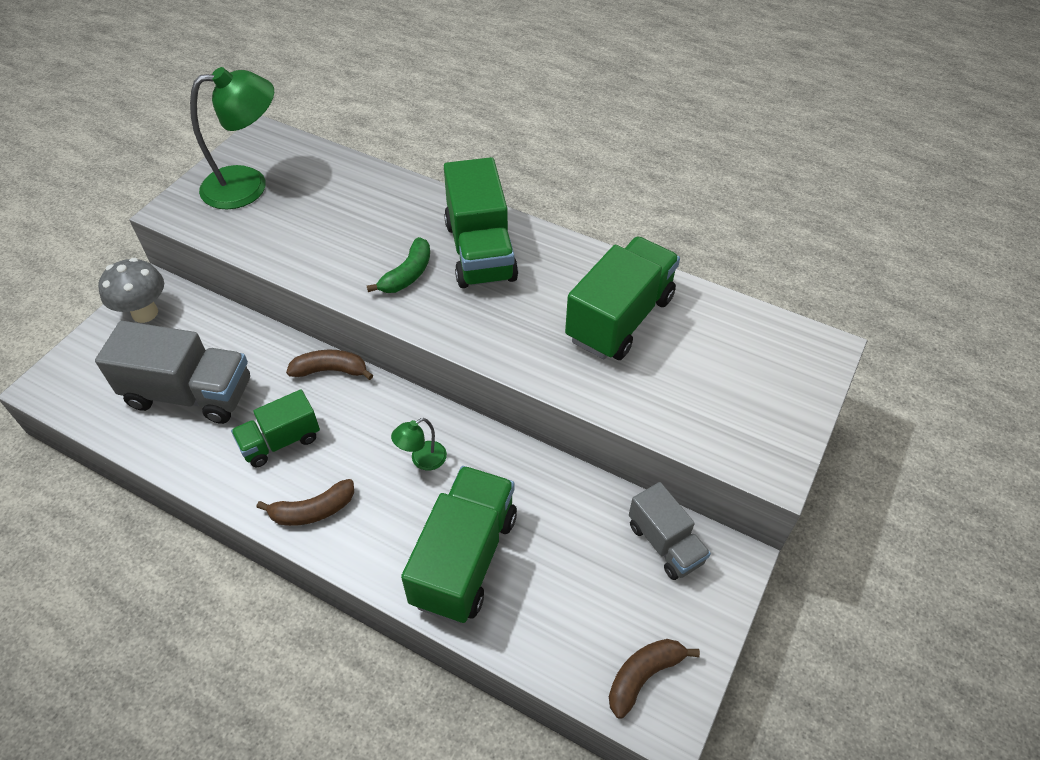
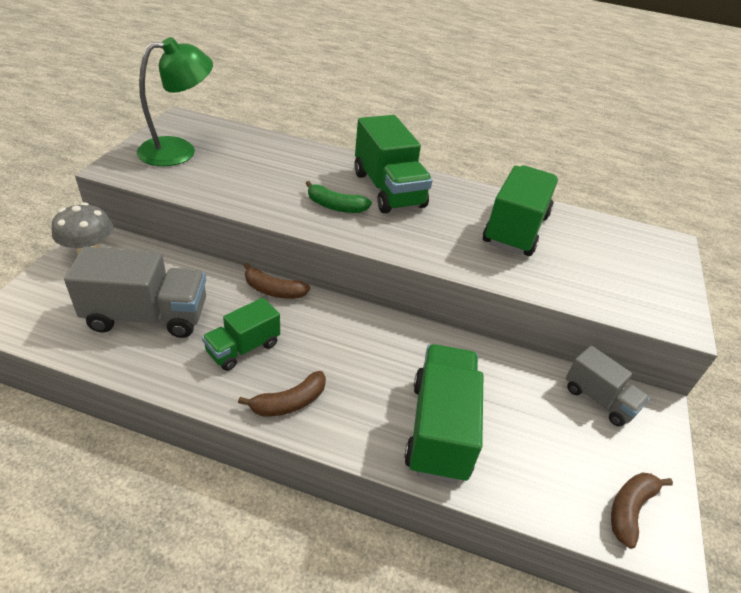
camera: 15 degrees left, 10 degrees down
brown banana [286,350,373,380] -> brown banana turned 150 degrees counterclockwise [244,263,310,299]
green banana [367,237,430,293] -> green banana turned 90 degrees clockwise [306,181,372,213]
green lamp [391,418,447,470] -> none

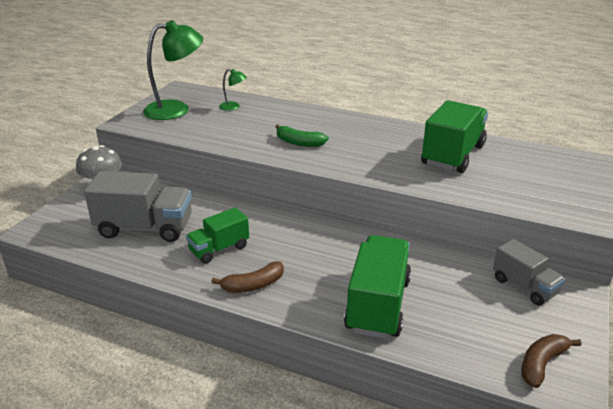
camera: 10 degrees right, 10 degrees down
brown banana [244,263,310,299] -> none
green truck [354,115,433,213] -> none
none -> green lamp [219,69,247,111]

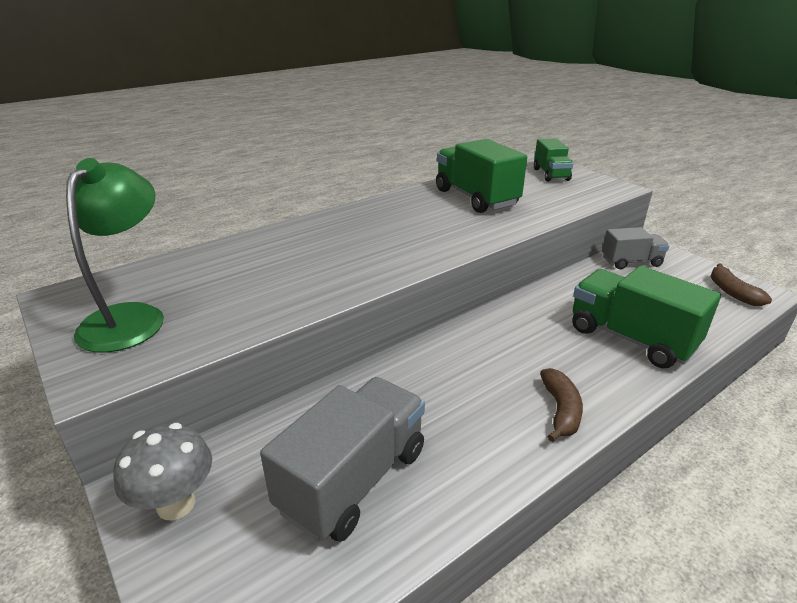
camera: 60 degrees left, 0 degrees up
green truck [186,207,249,264] -> green truck moved to [534,139,574,182]
green lamp [219,69,247,111] -> none
green banana [275,125,329,147] -> none

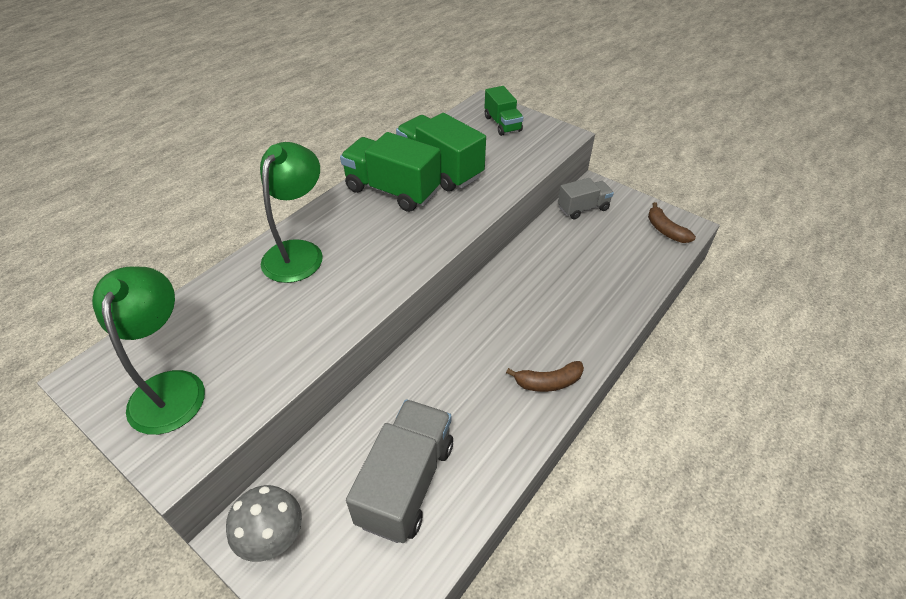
camera: 15 degrees left, 15 degrees up
brown banana [540,368,583,442] -> brown banana turned 90 degrees clockwise [506,361,584,392]
green truck [572,266,721,368] -> green truck moved to [340,132,441,212]
none -> green lamp [260,142,323,283]

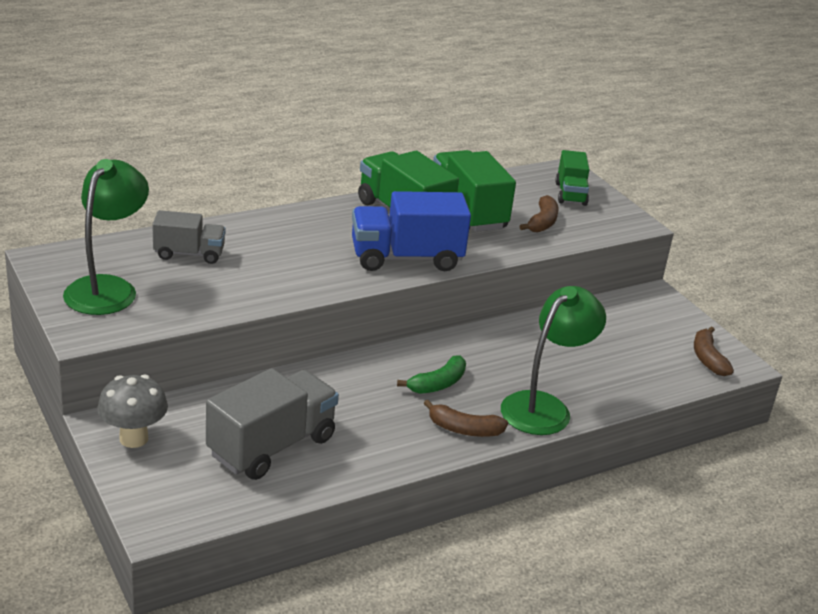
camera: 20 degrees right, 15 degrees down
green lamp [260,142,323,283] -> green lamp moved to [501,286,606,435]
grey truck [558,178,614,219] -> grey truck moved to [152,210,226,264]
none -> blue truck [352,191,471,271]
none -> green banana [397,355,466,394]
none -> brown banana [519,195,558,233]

